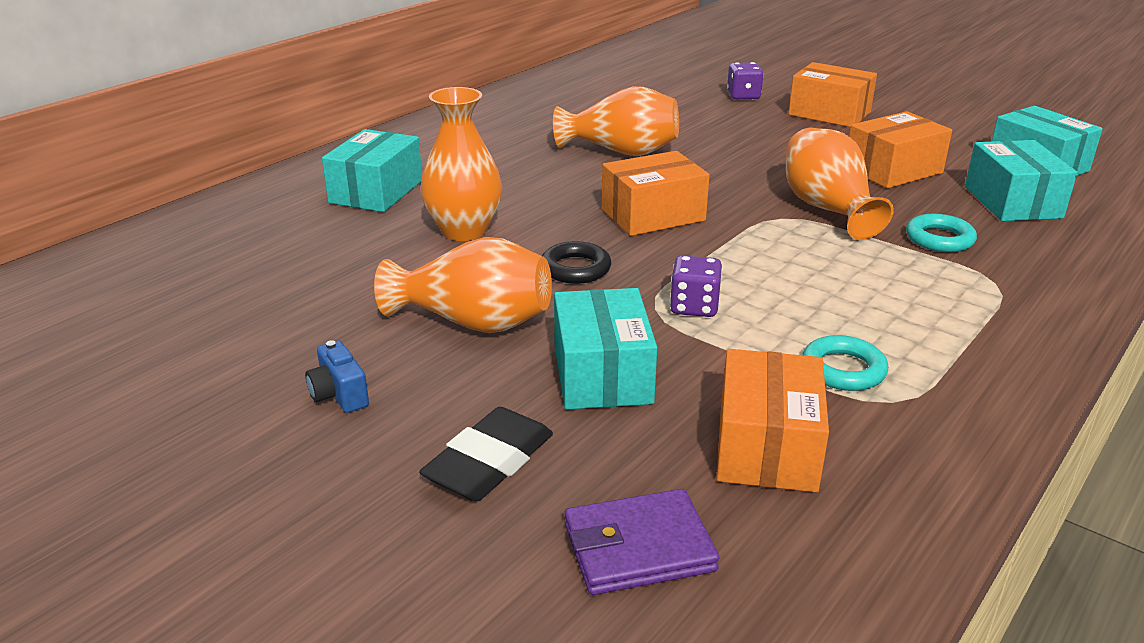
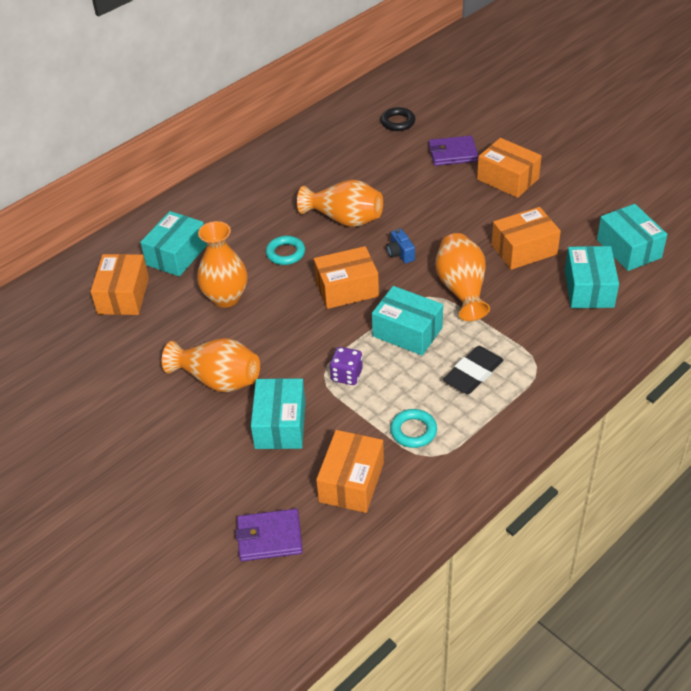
camera: 10 degrees right, 15 degrees up
blue camera [305,340,369,413] -> blue camera moved to [386,228,415,264]
black eraser [419,407,553,501] -> black eraser moved to [443,346,503,394]
black ring [542,241,611,284] -> black ring moved to [380,107,415,131]
purple dice [727,62,764,99] -> purple wallet [429,136,478,166]
turquoise ring [906,214,977,252] -> turquoise ring moved to [266,236,305,265]
none -> orange box [90,254,149,315]
none -> turquoise box [372,286,443,356]

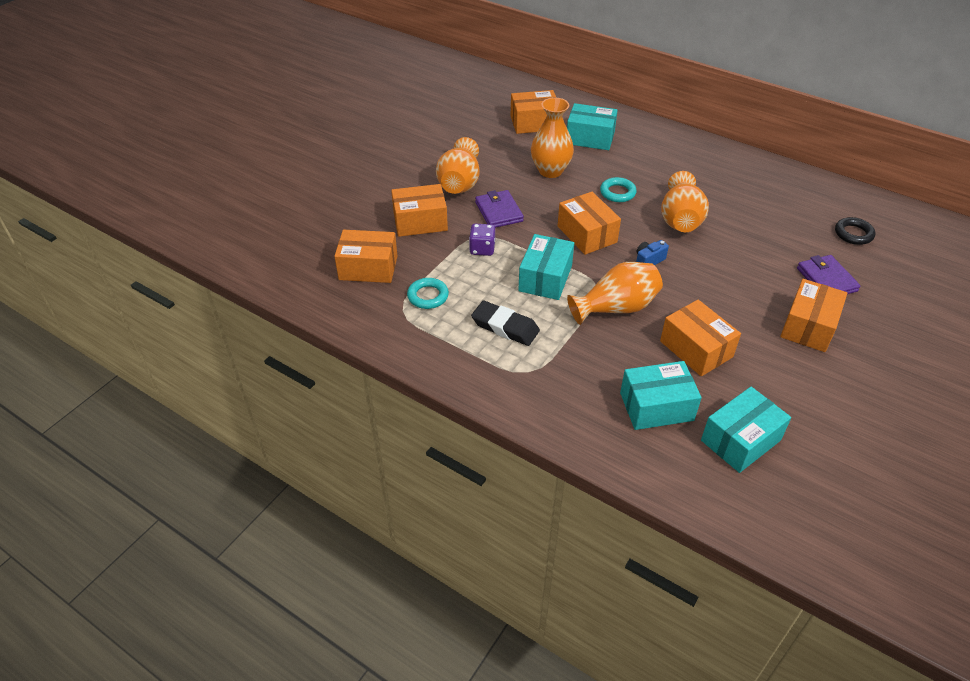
camera: 75 degrees right, 0 degrees up
purple wallet [236,509,303,561] -> purple wallet moved to [475,190,524,228]
turquoise box [251,378,306,449] -> orange box [391,184,448,237]

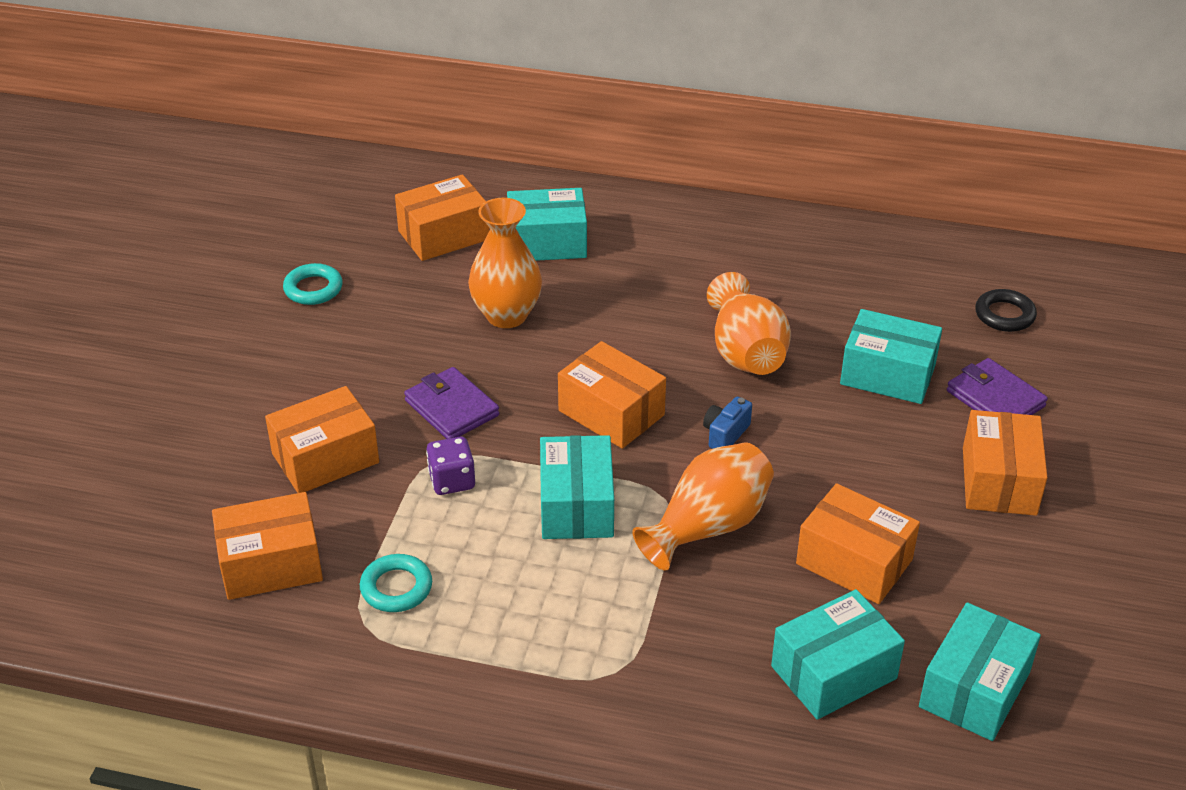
camera: 20 degrees left, 5 degrees down
orange vase [436,137,480,194] -> none
black eraser [471,301,540,346] -> none
turquoise ring [600,177,637,202] -> turquoise ring moved to [283,263,343,305]
none -> turquoise box [840,309,942,404]

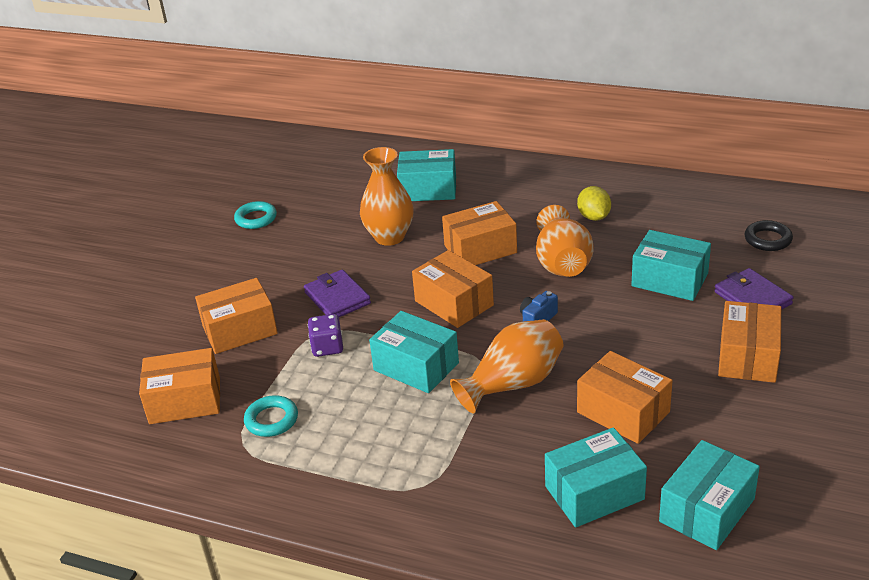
camera: 10 degrees right, 5 degrees down
orange box [395,174,489,261] -> orange box moved to [442,201,517,265]
turquoise box [540,435,614,539] -> turquoise box turned 60 degrees counterclockwise [369,311,459,393]
none -> yellow lemon [577,186,611,221]

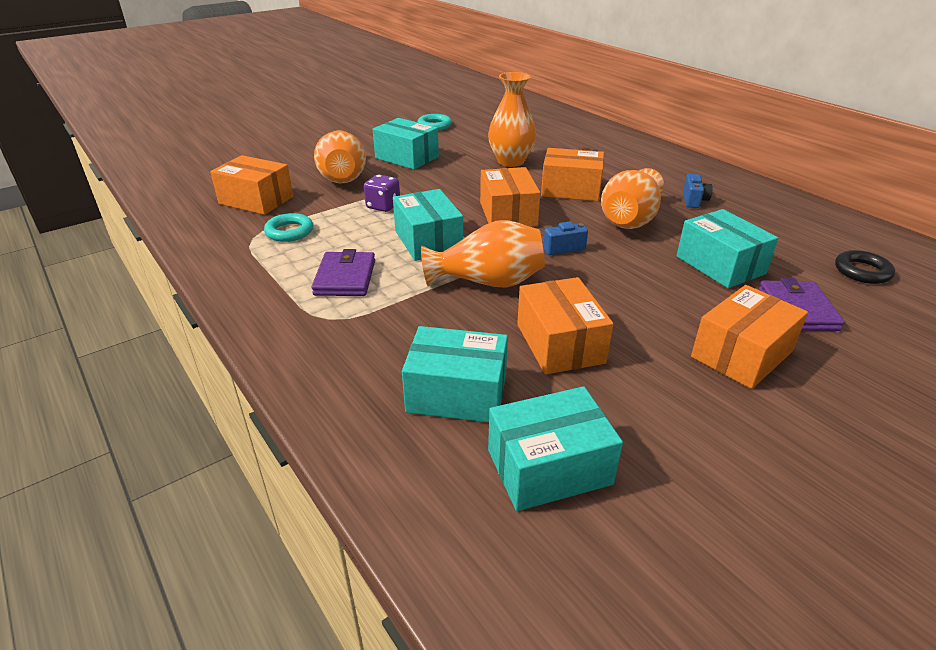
camera: 30 degrees right, 0 degrees up
orange box [195,278,278,354] -> orange vase [314,130,366,183]
purple wallet [304,270,371,317] -> purple wallet moved to [312,249,375,296]
turquoise box [397,149,456,201] -> turquoise box moved to [373,118,439,170]
yellow lemon [577,186,611,221] -> blue camera [683,174,713,208]

